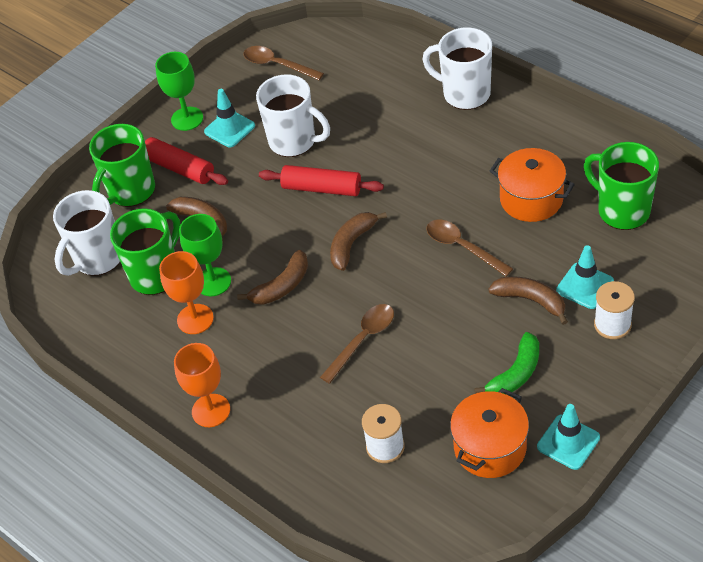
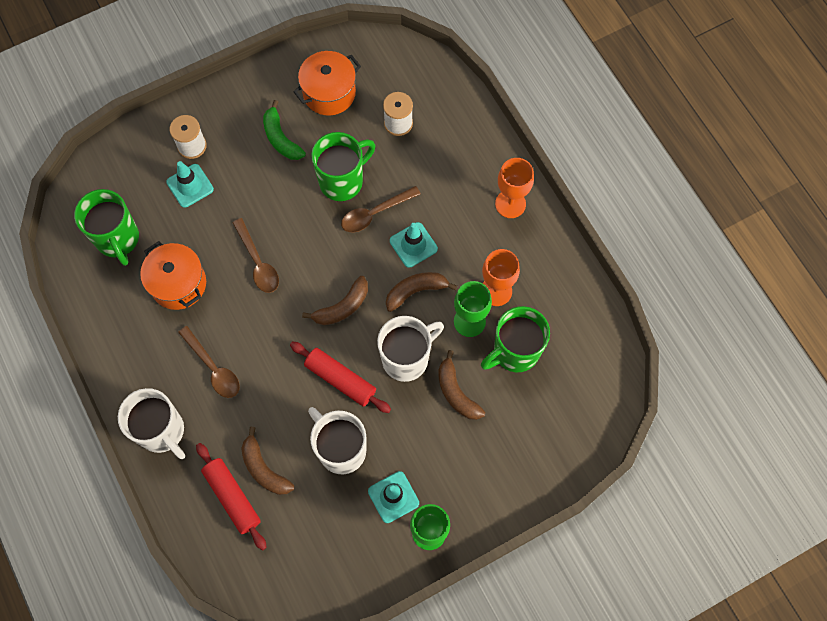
camera: 165 degrees left, 20 degrees up
white mug [53,190,120,276] -> white mug moved to [377,316,444,382]
green mug [89,124,155,207] -> green mug moved to [311,132,375,201]
red rolling pin [145,137,228,185] -> red rolling pin moved to [196,443,267,551]
brown spoon [243,46,324,80] -> brown spoon moved to [178,326,240,398]
green banana [474,332,539,394] -> green banana turned 90 degrees counterclockwise [263,100,306,160]
brown banana [488,276,568,325] -> brown banana moved to [241,427,294,495]
turquoise traffic cone [537,404,600,470] -> turquoise traffic cone moved to [390,222,438,268]

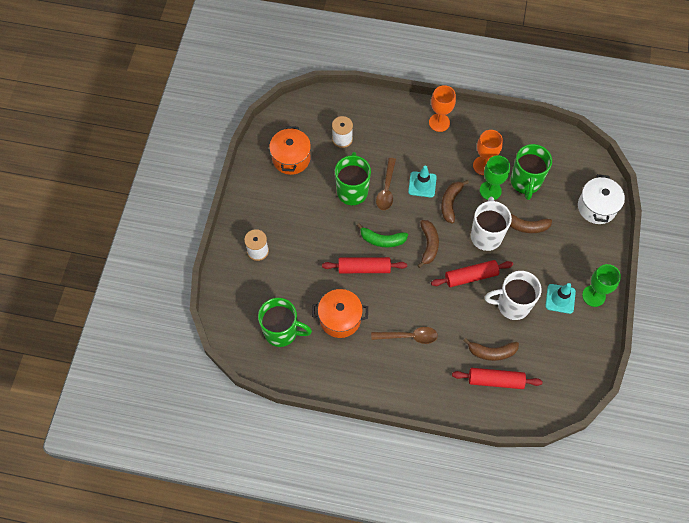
camera: 50 degrees left, 5 degrees down
white mug [118,388,185,459] -> none
turquoise traffic cone [166,161,214,208] -> none
brown spoon [232,218,279,293] -> red rolling pin [322,257,407,273]
green banana [263,100,306,160] -> green banana moved to [357,223,408,248]
none -> white pot [578,174,625,224]

